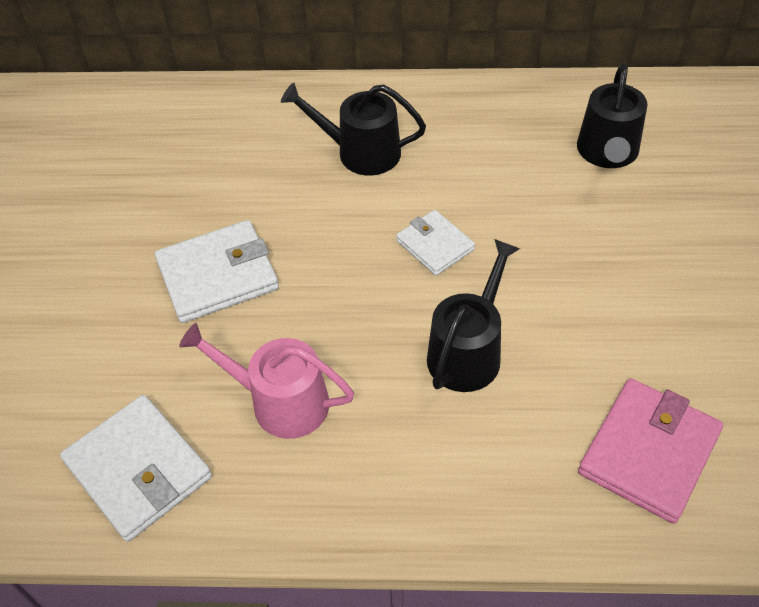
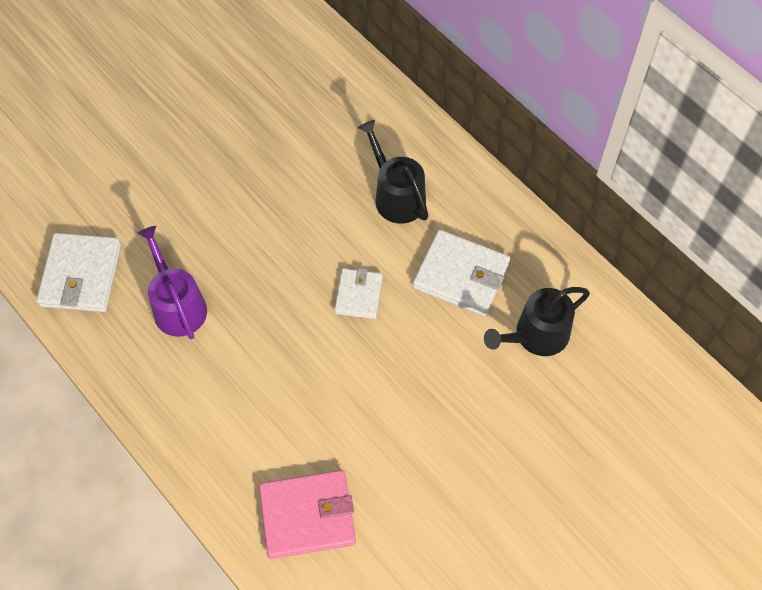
camera: 45 degrees right, 10 degrees up
white wallet [155,220,279,323] -> white wallet moved to [413,230,510,316]
pink watering can [179,323,354,439] -> purple watering can [138,226,207,339]
black watering can [427,239,520,392] -> none

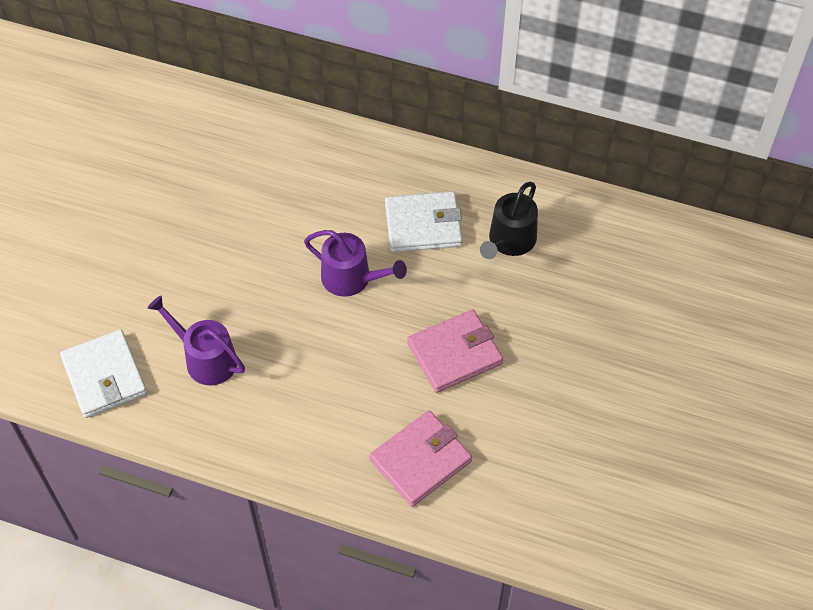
camera: 30 degrees left, 5 degrees down
white wallet [335,268,383,319] -> purple watering can [304,230,407,297]
black watering can [358,120,429,224] -> none
none -> pink wallet [407,309,503,393]

